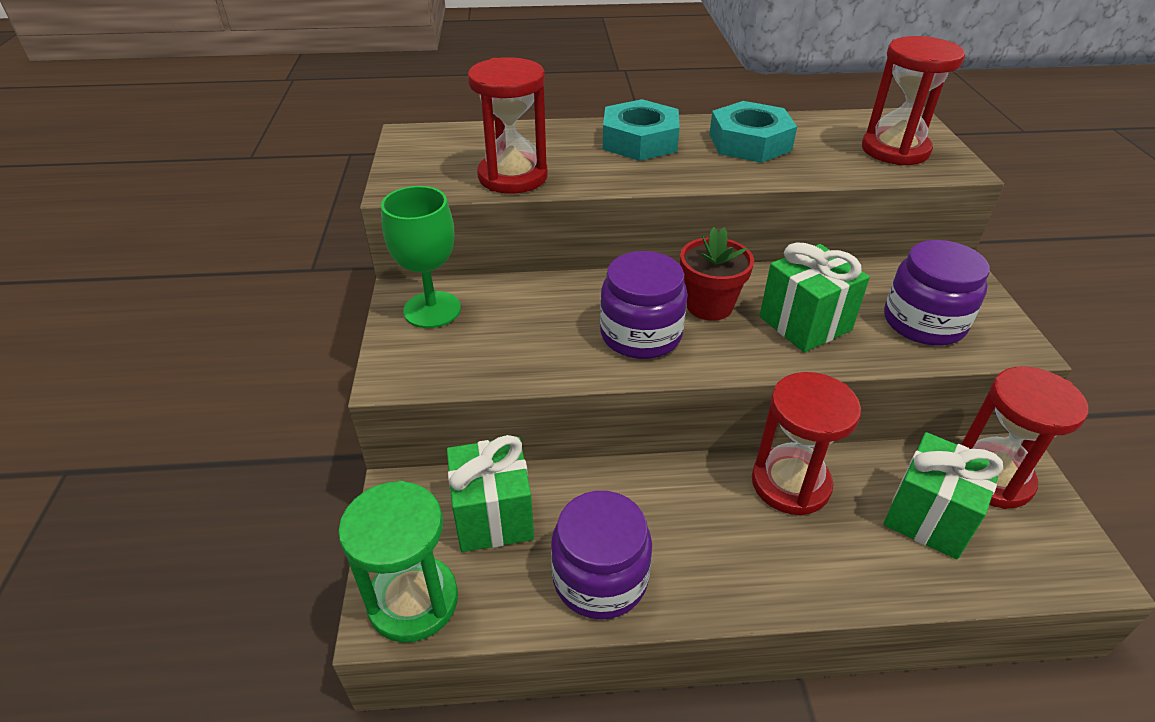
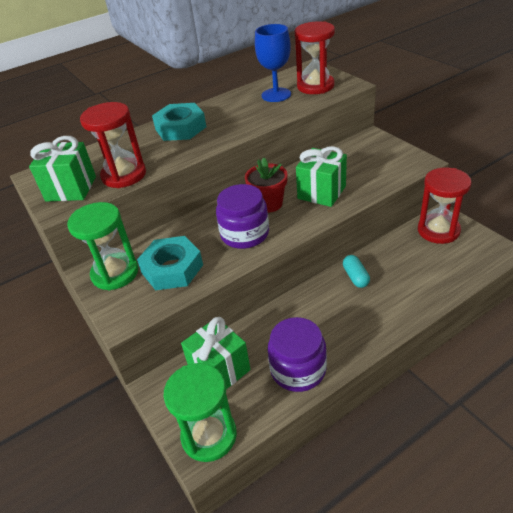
camera: 25 degrees left, 0 degrees up
green goblet [381,186,461,328] -> green hourglass [67,202,139,290]
turquoise nut [709,101,797,163] -> turquoise nut moved to [137,236,203,290]
red hourglass [752,372,861,516] -> turquoise capsule [343,255,370,288]
purple jar [884,240,990,346] -> none
green gift [884,432,1003,559] -> green gift moved to [29,136,96,202]
none -> blue goblet [255,24,291,102]

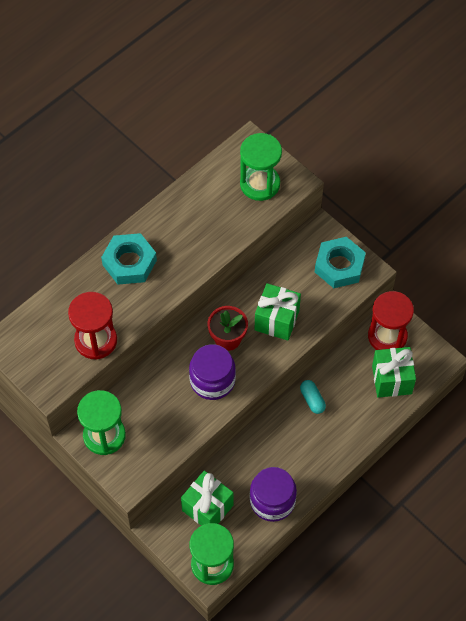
camera: 15 degrees left, 20 degrees up
green gift [29,136,96,202] -> green gift moved to [372,347,416,398]
turquoise nut [137,236,203,290] -> turquoise nut moved to [315,237,366,288]
blue goblet [255,24,291,102] -> none
red hourglass [295,21,335,94] -> green hourglass [240,133,282,201]

